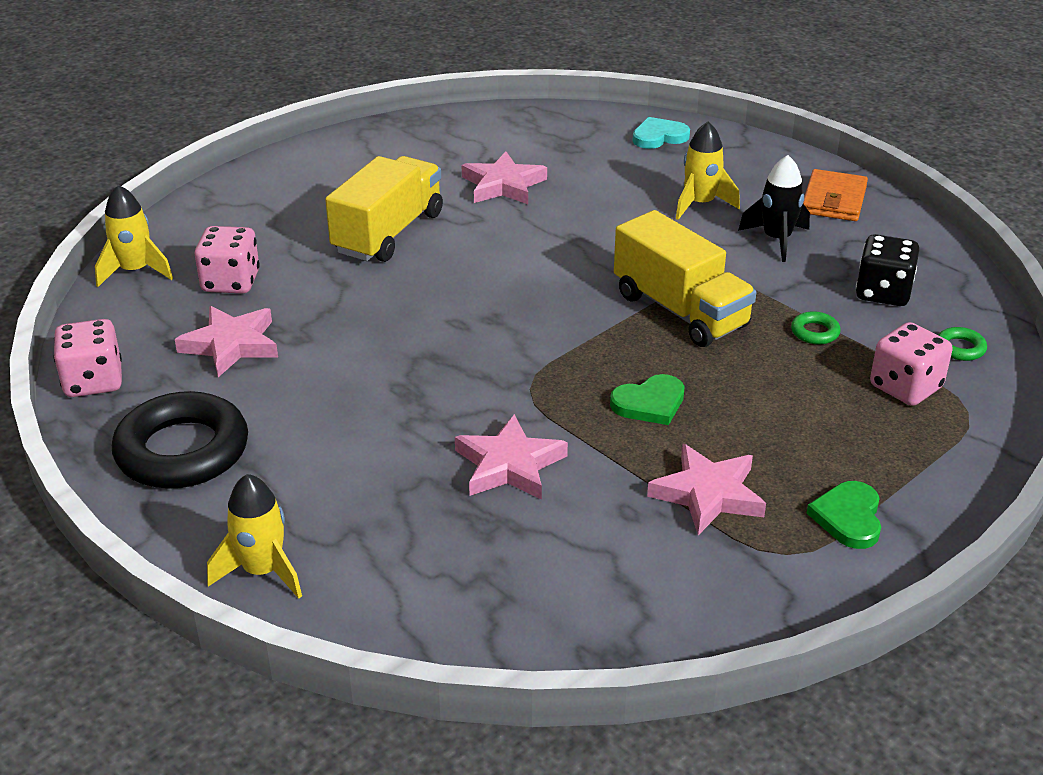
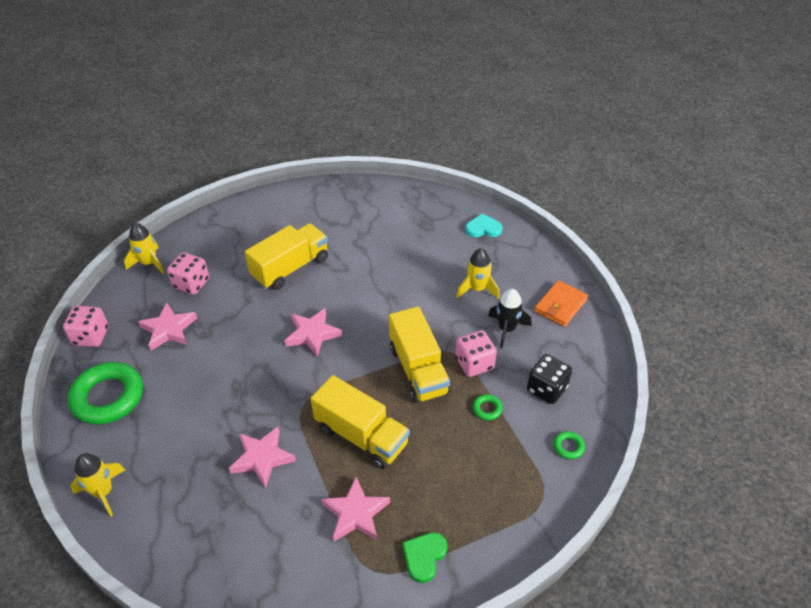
camera: 20 degrees right, 10 degrees up
black ring [112,391,248,489] -> green ring [68,362,143,425]
pink star [462,151,547,204] -> pink star moved to [285,308,342,357]
green heart [610,374,685,425] -> yellow truck [311,375,410,469]
pink dice [870,322,953,406] -> pink dice moved to [455,330,497,377]

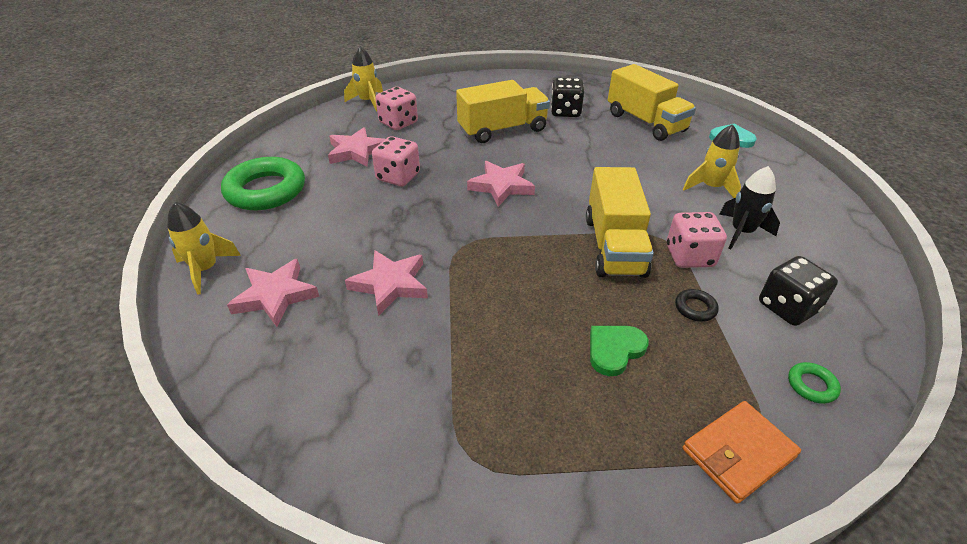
camera: 20 degrees right, 5 degrees down
pink dice [63,306,109,347] -> pink dice moved to [372,136,420,186]
yellow truck [311,375,410,469] -> yellow truck moved to [608,64,696,141]
pink star [321,477,390,541] -> pink star moved to [227,259,320,327]
green heart [402,532,447,583] -> green heart moved to [590,326,649,376]
green ring [473,394,503,420] -> black ring [675,289,719,322]
orange wallet [534,280,588,327] -> orange wallet moved to [683,401,801,504]
none -> black dice [551,78,584,117]

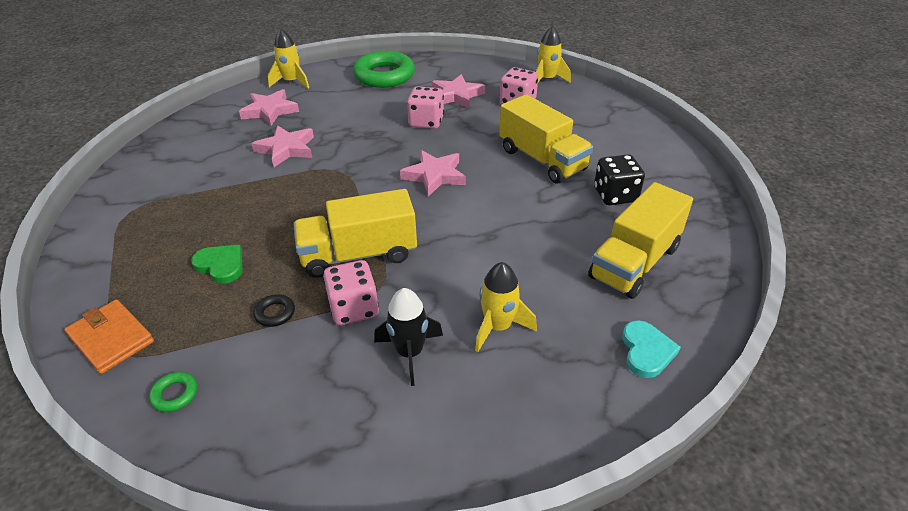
camera: 75 degrees right, 0 degrees up
black dice [759,256,838,326] -> none

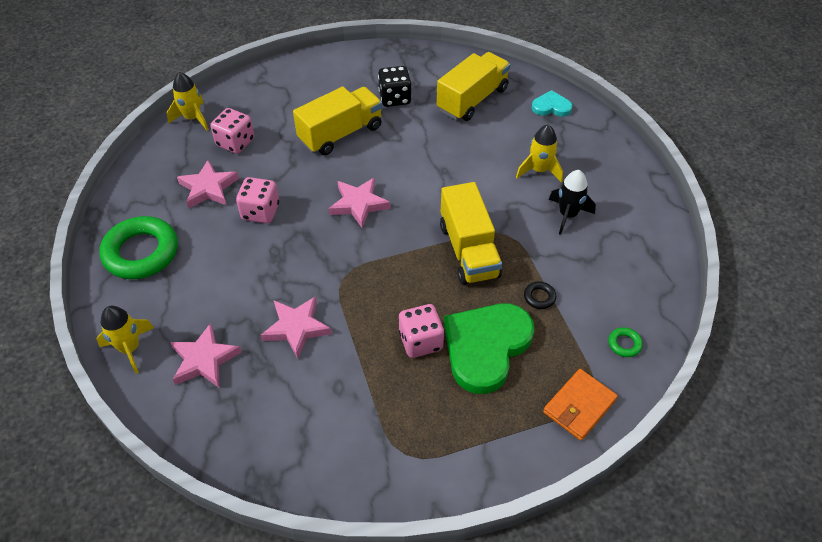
camera: 90 degrees left, 10 degrees up
green heart [191,245,242,284] -> green heart [444,304,535,394], size x2.05
pink dice [323,260,379,325] -> pink dice moved to [399,304,444,358]
yellow truck [588,182,693,299] -> yellow truck turned 90 degrees counterclockwise [437,52,511,121]

